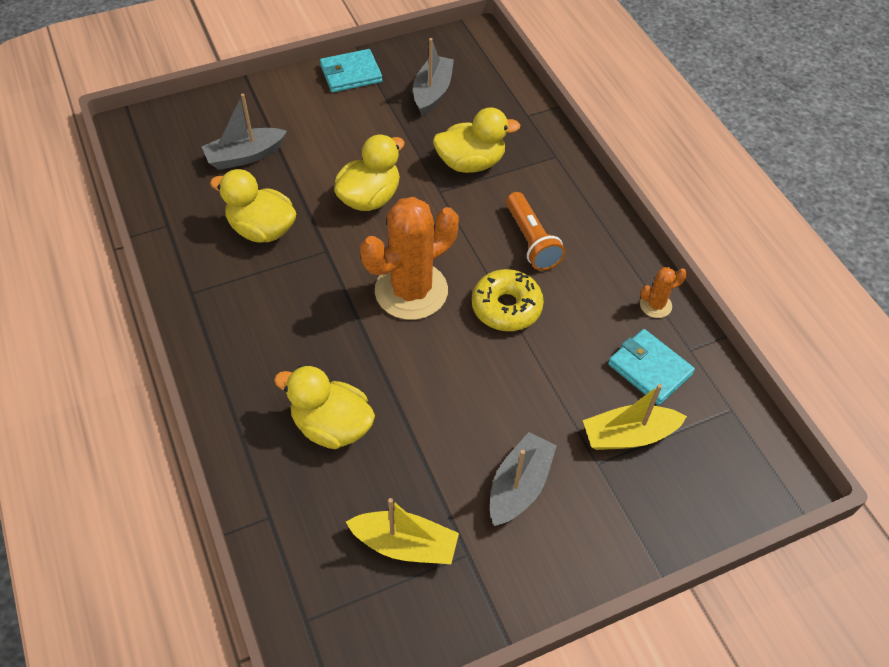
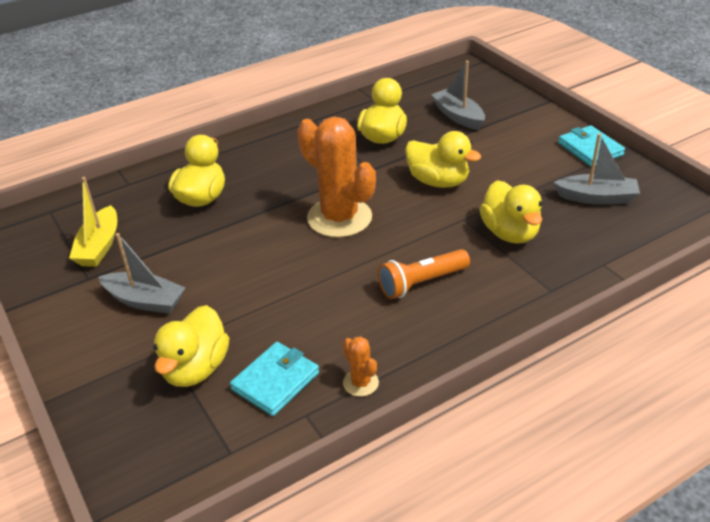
camera: 85 degrees right, 15 degrees down
yellow donut [472,269,544,331] -> none
yellow boat [583,384,687,450] -> yellow duck [153,305,229,387]

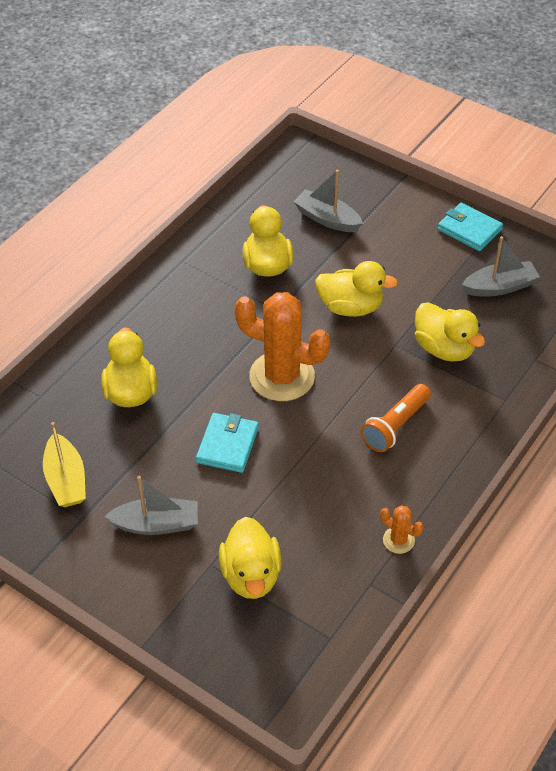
camera: 25 degrees left, 10 degrees up
turquoise wallet [230,342,319,416] -> turquoise wallet moved to [196,413,259,473]

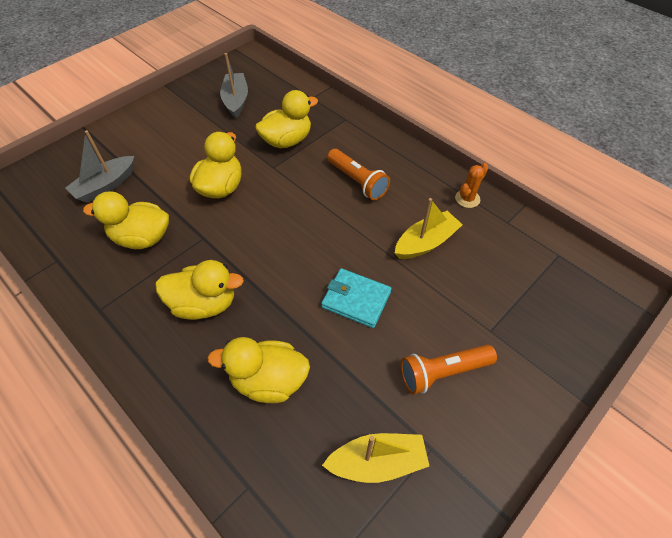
camera: 80 degrees left, 5 degrees up
grey boat [104,476,198,535] -> orange flashlight [401,345,497,394]
yellow duck [219,517,282,599] -> yellow duck moved to [155,260,244,320]
orange cactus [235,292,330,401] -> none
turquoise wallet [438,202,503,251] -> none
none -> yellow boat [395,198,463,259]

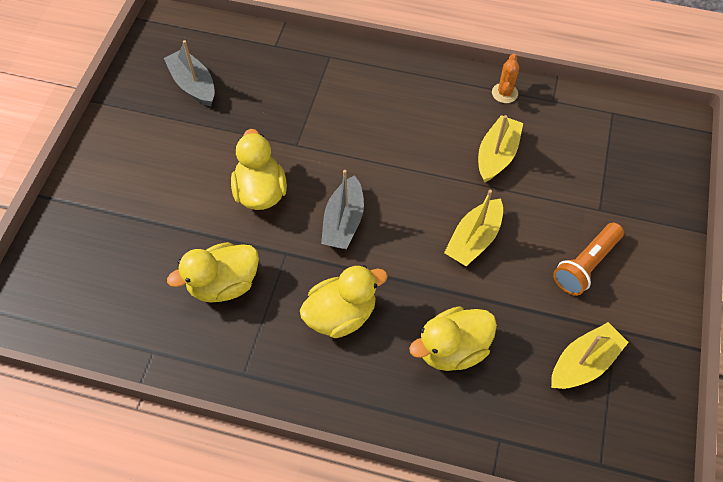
camera: 30 degrees left, 5 degrees up
grey boat [65,130,134,203] -> grey boat moved to [321,170,364,249]
yellow duck [255,90,318,148] -> none
turquoise wallet [321,268,392,328] -> yellow boat [444,190,503,266]
orange flashlight [327,149,390,200] -> none

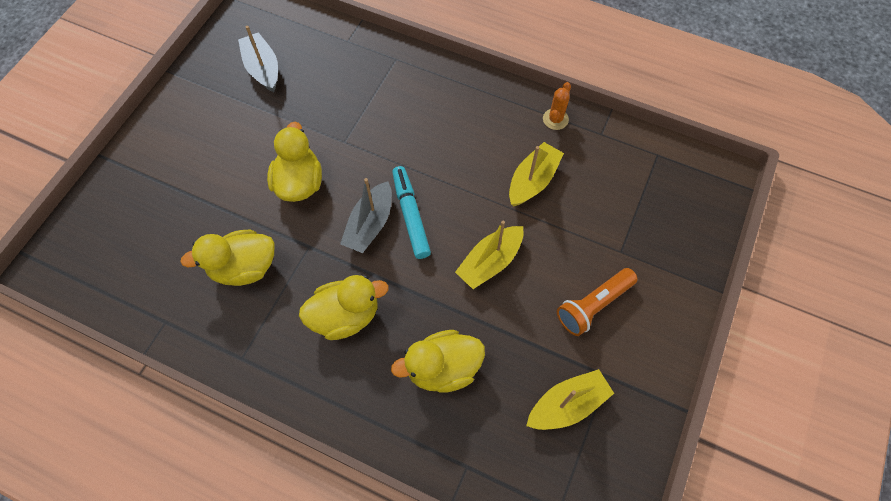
camera: 10 degrees right, 5 degrees up
none -> turquoise marker [392,166,431,259]

